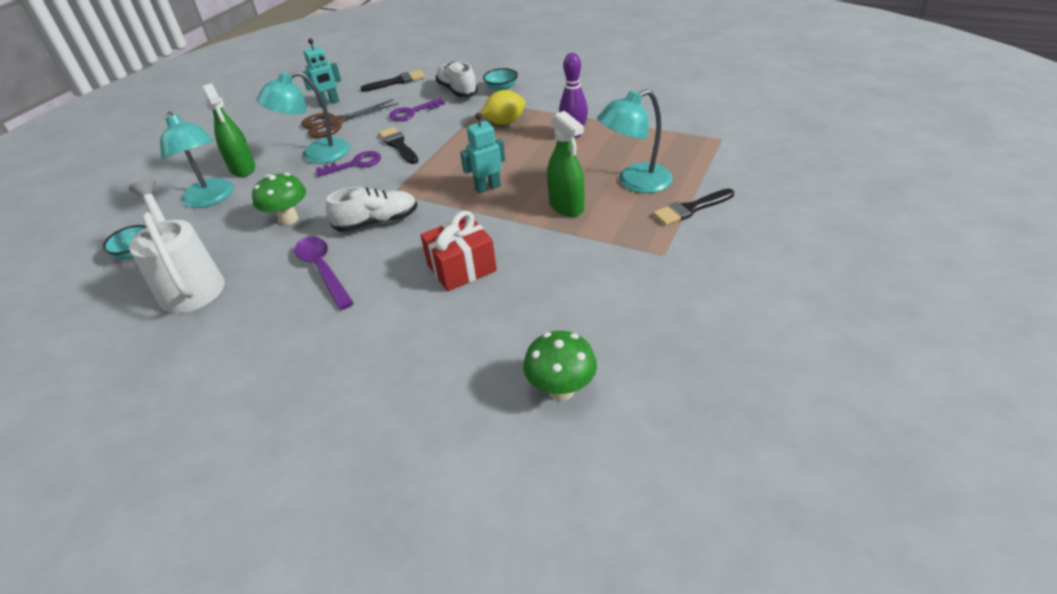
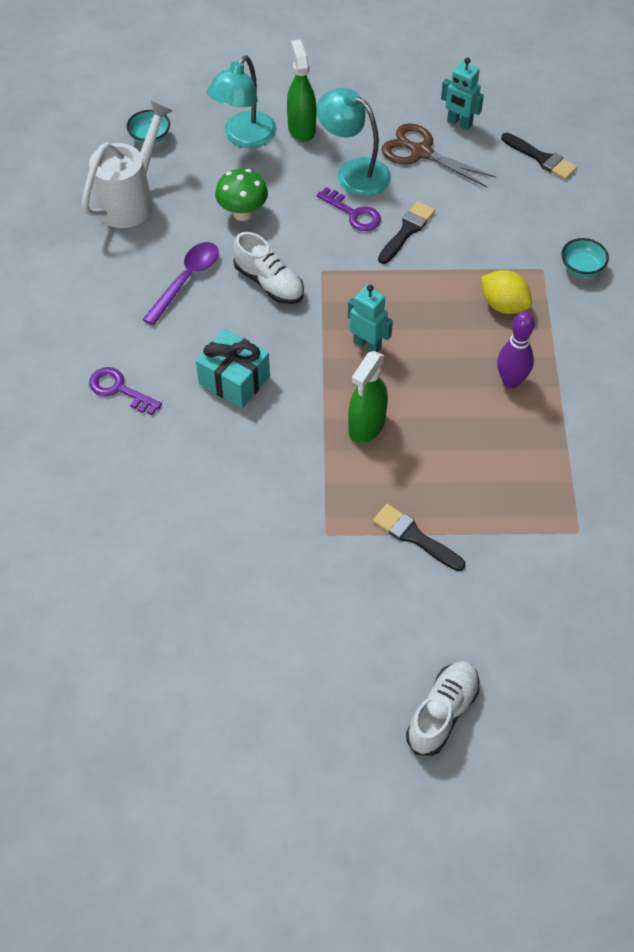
camera: 60 degrees right, 15 degrees up
green spray bottle [202,83,255,177] -> green spray bottle turned 135 degrees clockwise [287,40,316,142]
purple key [389,98,445,121] -> purple key moved to [89,367,162,415]
red gift [421,211,497,291] -> turquoise gift [196,329,270,408]
white shoe [436,62,478,97] -> white shoe moved to [406,661,480,756]
green mushroom [523,331,597,401] -> none
turquoise lamp [597,89,673,193] -> none

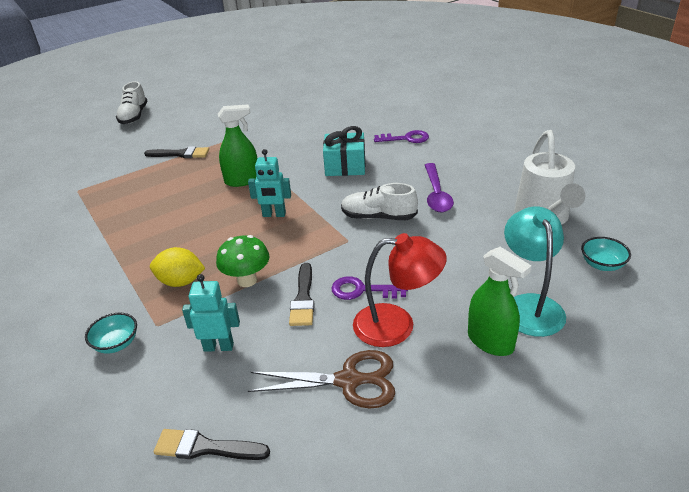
camera: 150 degrees right, 20 degrees down
green mushroom [215,169,268,221] -> green mushroom moved to [216,235,270,287]
turquoise lamp [316,88,391,196] -> red lamp [353,233,447,347]
green spray bottle [348,351,388,443] -> green spray bottle turned 75 degrees clockwise [218,104,257,187]
turquoise robot [441,58,484,130] -> turquoise robot moved to [182,274,240,352]
purple bowling pin [497,311,535,389] -> none

